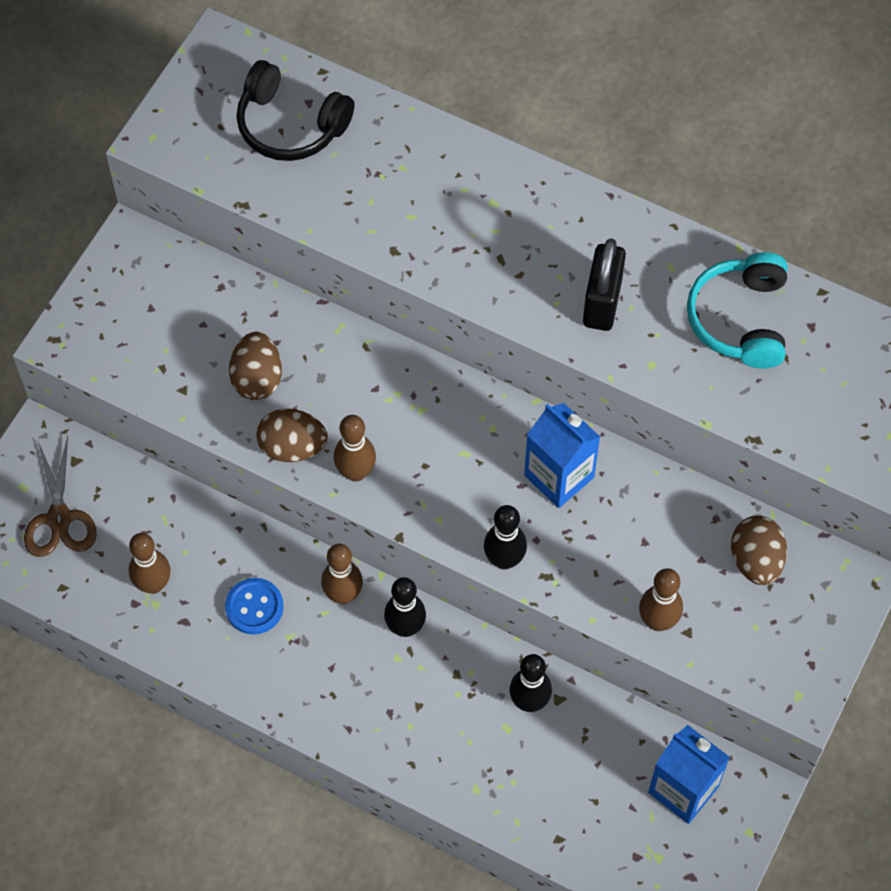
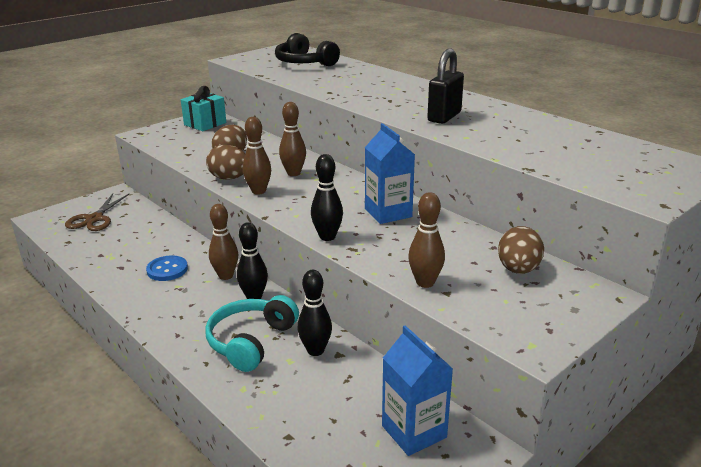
camera: 20 degrees right, 35 degrees down
brown bowling pin [129,533,171,594] -> brown bowling pin moved to [279,102,306,176]
turquoise headphones [687,252,788,369] -> turquoise headphones moved to [205,295,299,372]
none -> turquoise gift [181,86,226,131]

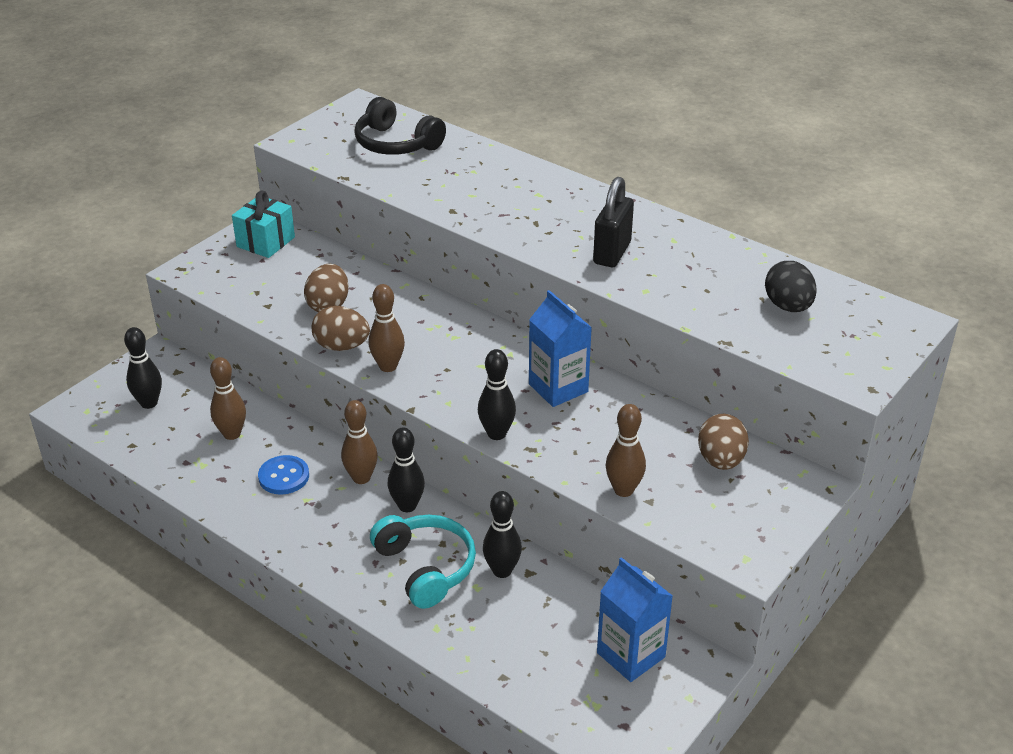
camera: 10 degrees left, 10 degrees up
brown scissors [65,194,129,231] -> black bowling pin [124,327,162,409]
turquoise headphones [205,295,299,372] -> turquoise headphones turned 135 degrees clockwise [370,515,476,609]
brown bowling pin [279,102,306,176] -> brown bowling pin moved to [210,357,246,440]
none -> black egg [765,261,817,312]

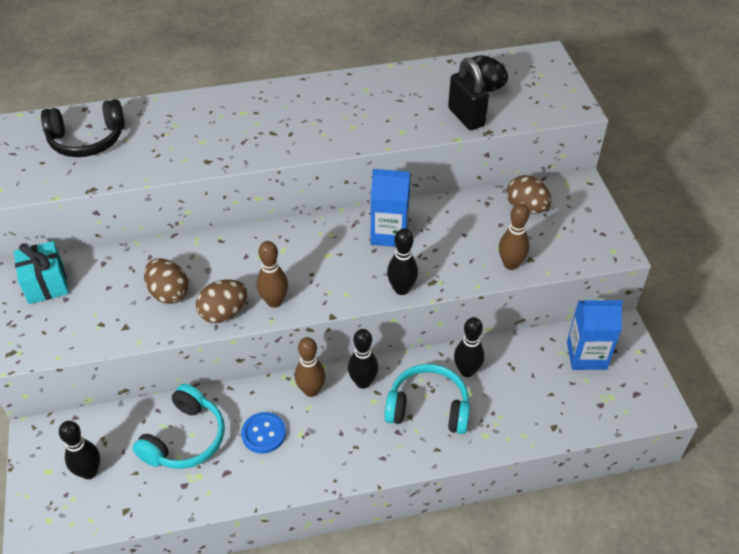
camera: 50 degrees left, 10 degrees up
brown bowling pin [210,357,246,440] -> turquoise headphones [132,384,225,469]
black padlock [593,177,634,267] -> black padlock moved to [448,58,489,130]

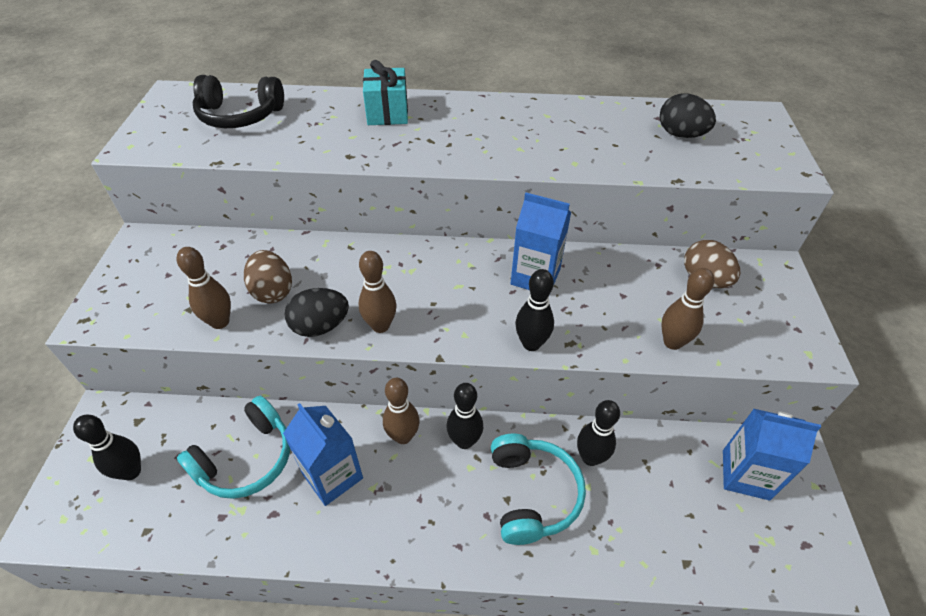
camera: 15 degrees right, 0 degrees up
turquoise gift [14,241,69,304] -> turquoise gift moved to [363,60,408,125]
brown egg [196,279,247,323] -> black egg [285,288,349,337]
blue button [241,412,286,454] -> blue carton [283,403,363,506]
turquoise headphones [384,364,470,434] -> turquoise headphones turned 60 degrees clockwise [491,434,586,545]
black padlock [448,58,489,130] -> none
none -> brown bowling pin [176,247,231,329]

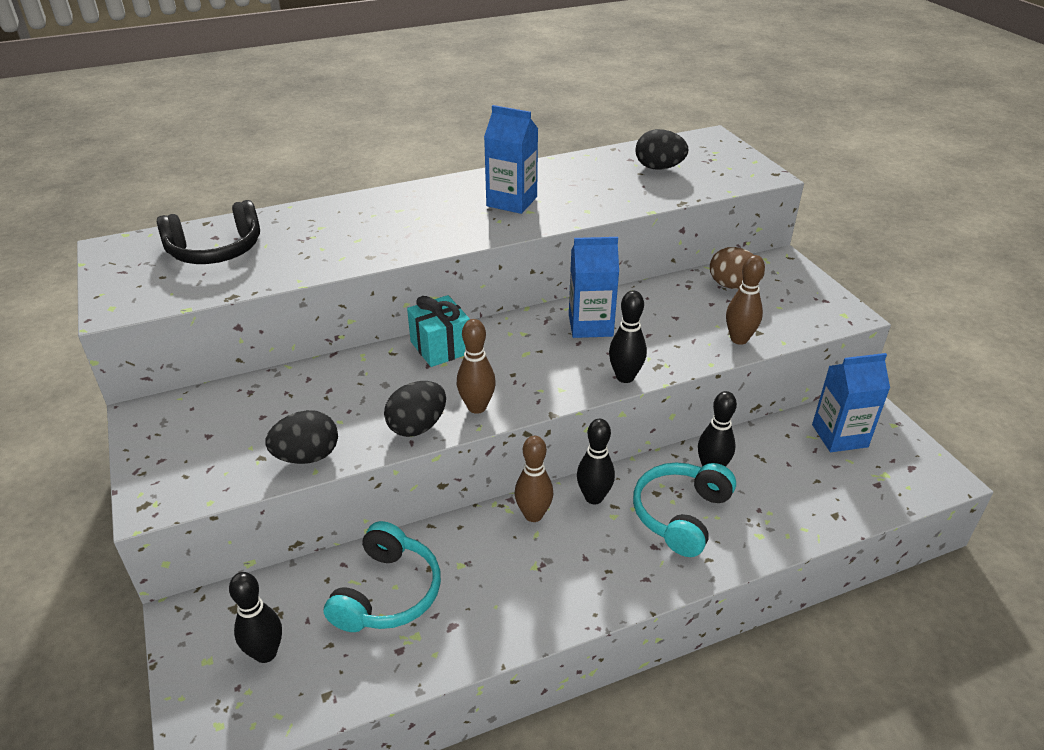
camera: 25 degrees left, 10 degrees down
brown bowling pin [176,247,231,329] -> black egg [266,410,338,464]
brown egg [244,250,292,304] -> none
blue carton [283,403,363,506] -> blue carton moved to [484,105,538,214]
turquoise gift [363,60,408,125] -> turquoise gift moved to [407,295,470,367]
turquoise headphones [491,434,586,545] -> turquoise headphones turned 120 degrees counterclockwise [633,462,736,557]

